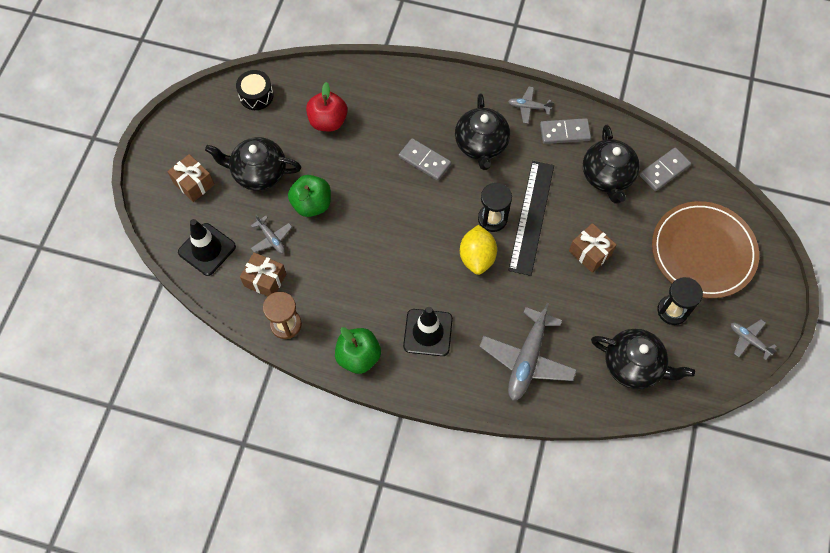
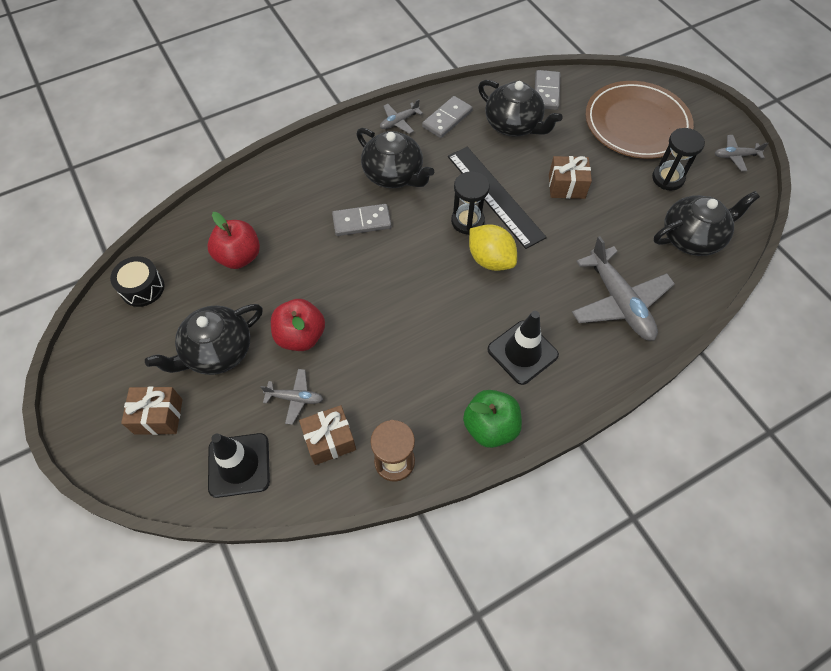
camera: 45 degrees left, 5 degrees down
green apple [288,175,331,217] -> red apple [271,299,325,351]

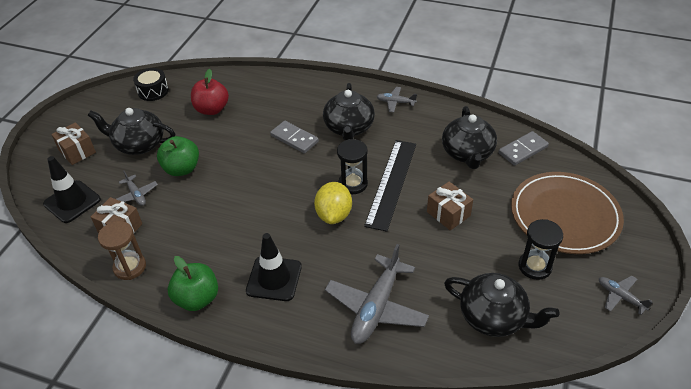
camera: 50 degrees right, 15 degrees down
red apple [271,299,325,351] -> green apple [157,136,199,176]
grey domino [422,96,473,138] -> none

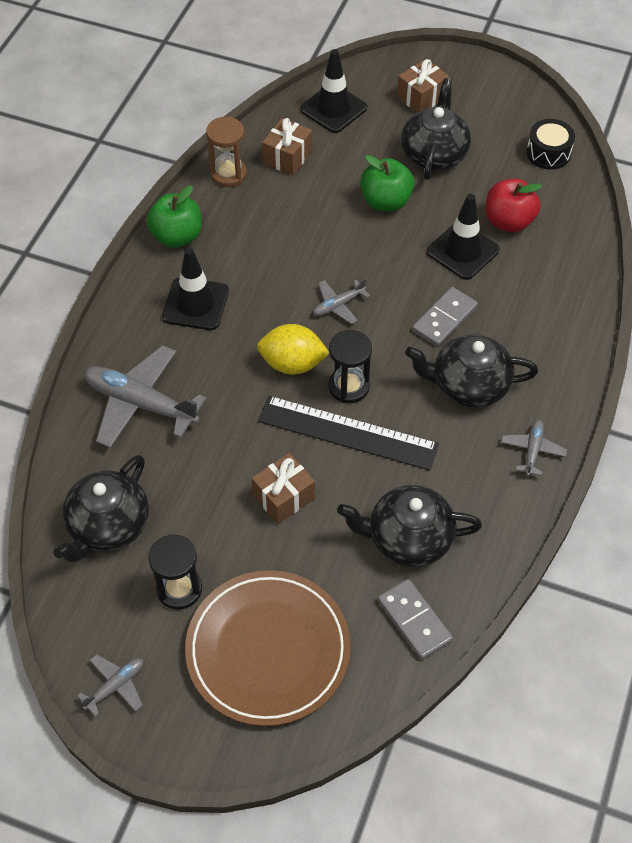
camera: 90 degrees right, 10 degrees up
grey plane [117,171,158,206] -> grey plane moved to [313,278,370,324]
none -> black traffic cone [427,194,500,280]

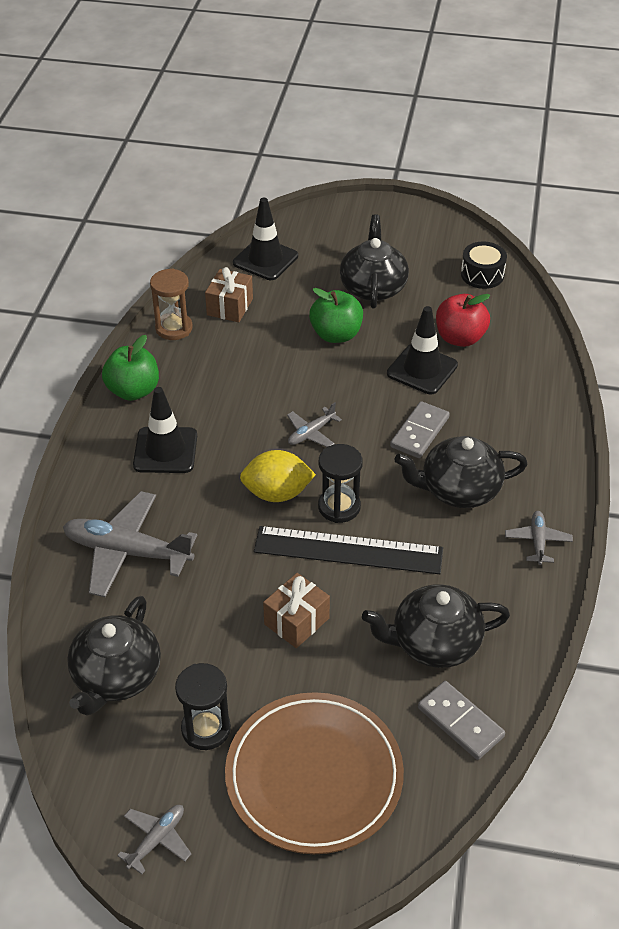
camera: 10 degrees left, 10 degrees down
brown gift [397,59,449,113] -> none

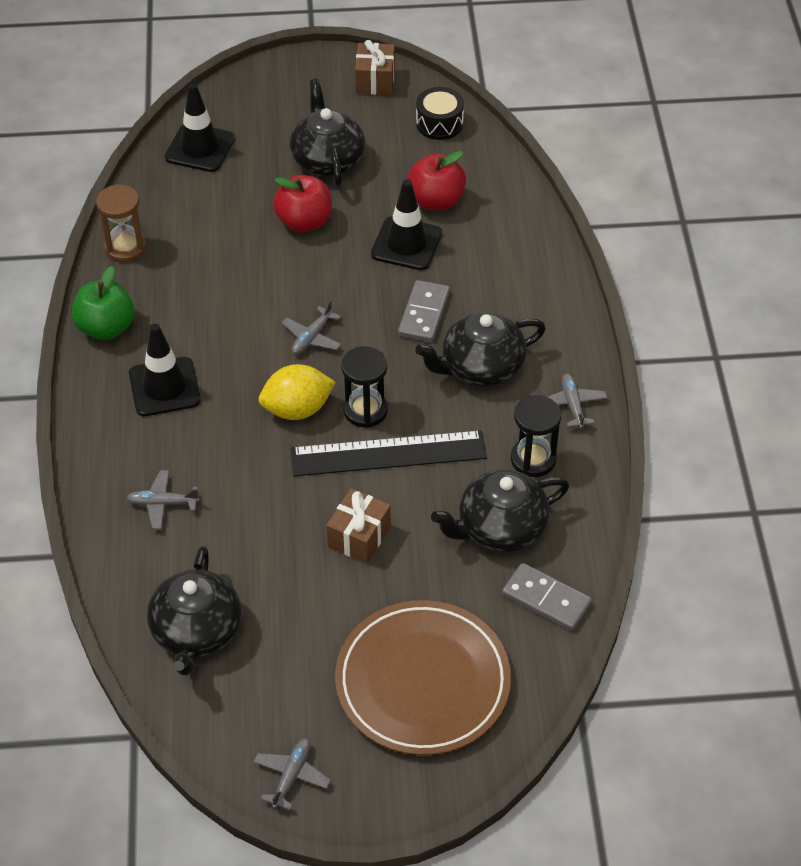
camera: 15 degrees left, 5 degrees up
grey plane [63,491,197,597] -> grey plane [127,470,200,529], size x0.50
black hourglass [175,663,231,750] -> black hourglass moved to [511,395,561,477]
brown gift [205,267,253,322] -> brown gift moved to [355,40,395,95]
green apple [309,288,363,343] -> red apple [273,175,332,232]

